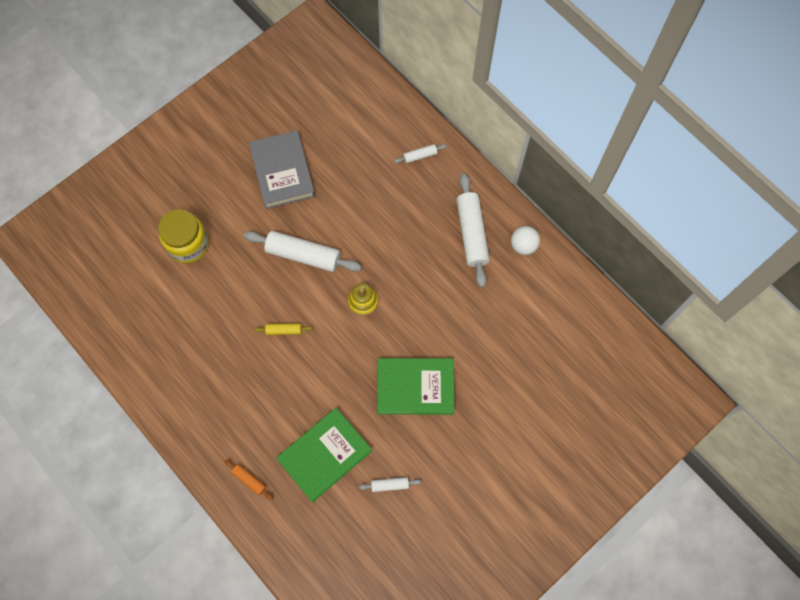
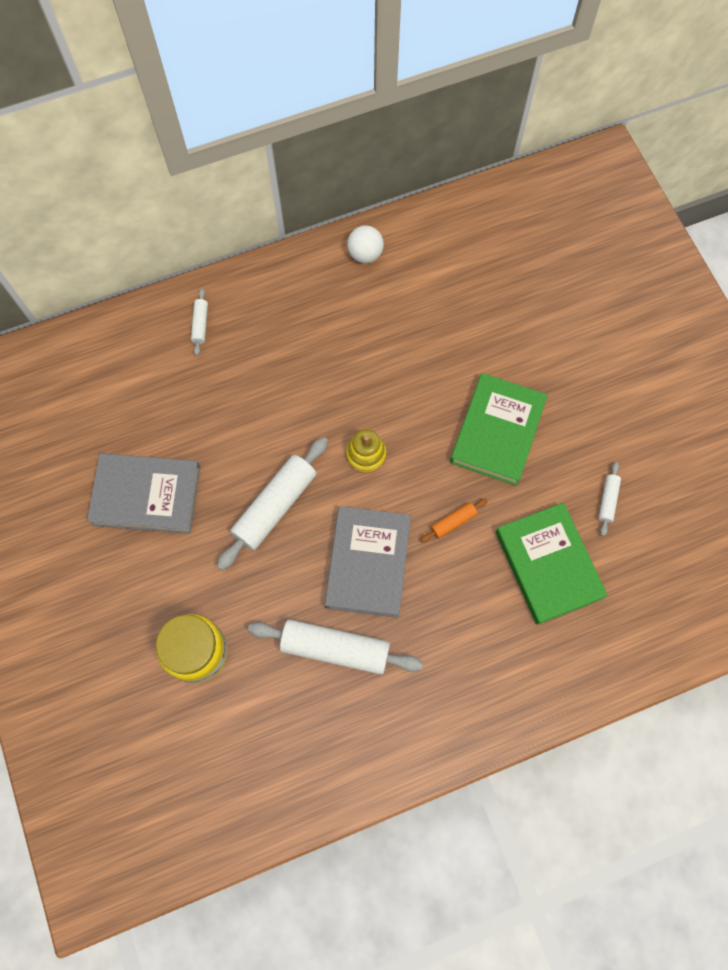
camera: 70 degrees left, 0 degrees up
orange rolling pin [224,460,273,500] -> orange rolling pin moved to [420,499,488,542]
yellow rolling pin [254,323,313,335] -> grey book [325,506,411,618]
white rolling pin [456,174,490,288] -> white rolling pin moved to [248,619,423,675]

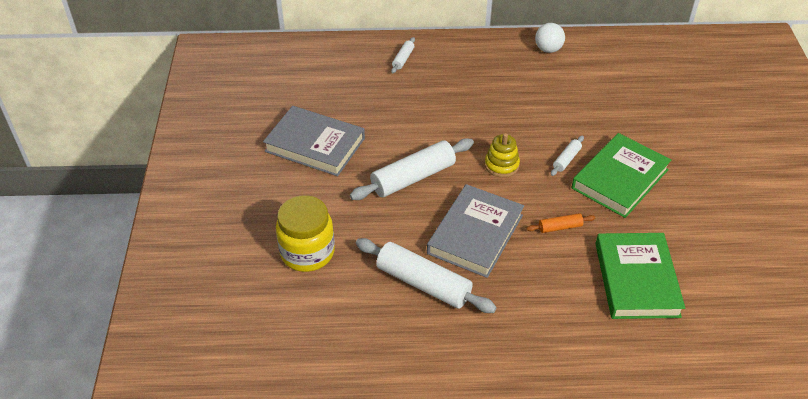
camera: 20 degrees right, 25 degrees down
white rolling pin [598,462,621,536] -> white rolling pin moved to [551,136,584,176]

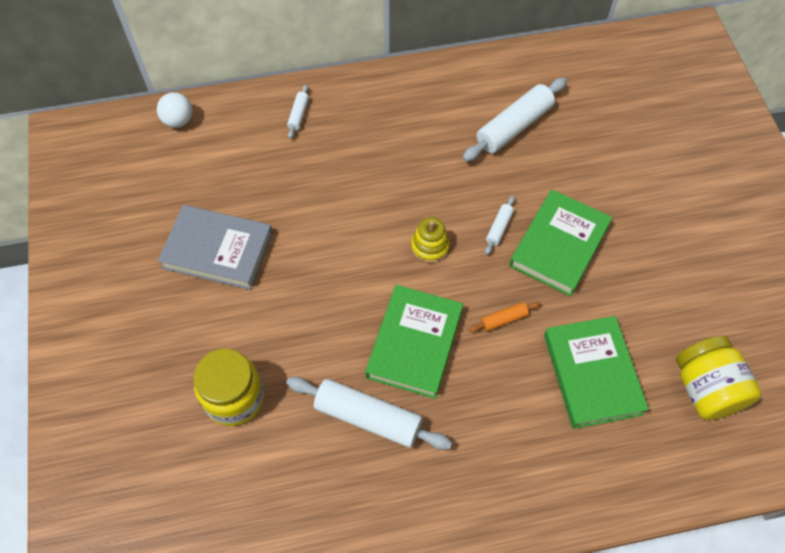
camera: 10 degrees left, 15 degrees up
white rolling pin [350,138,474,200] -> white rolling pin moved to [463,78,567,162]
grey book [427,184,524,278] -> green book [365,285,463,399]
white ball [535,23,565,53] -> white ball moved to [157,92,192,128]
none -> yellow jar [676,336,762,420]

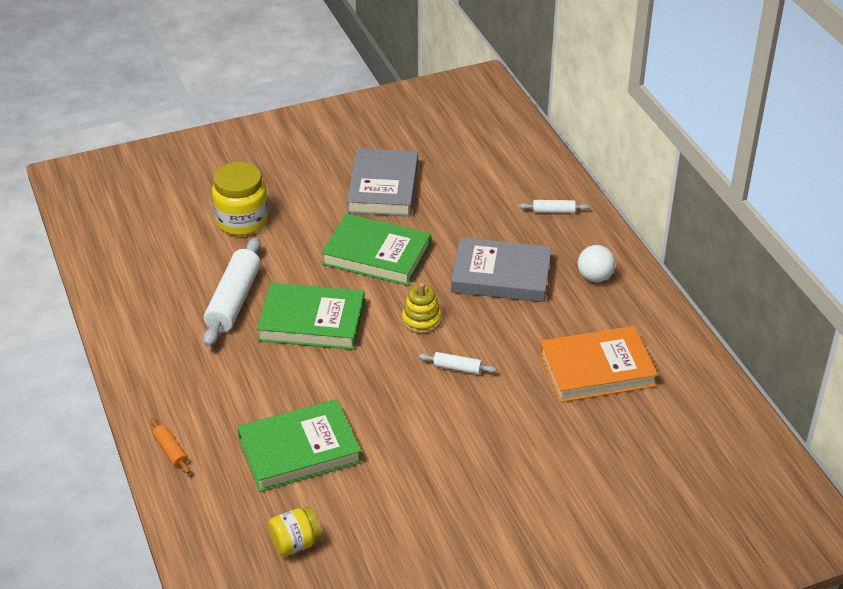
camera: 80 degrees right, 20 degrees down
white ball [157,92,192,128] -> white ball moved to [578,245,615,282]
white rolling pin [463,78,567,162] -> orange book [539,326,658,402]
orange rolling pin [469,302,540,332] -> orange rolling pin moved to [151,419,190,474]
green book [509,189,612,296] -> green book moved to [321,214,431,286]
yellow jar [676,336,762,420] -> yellow jar [269,507,322,556], size x0.60
none -> grey book [451,237,552,302]

